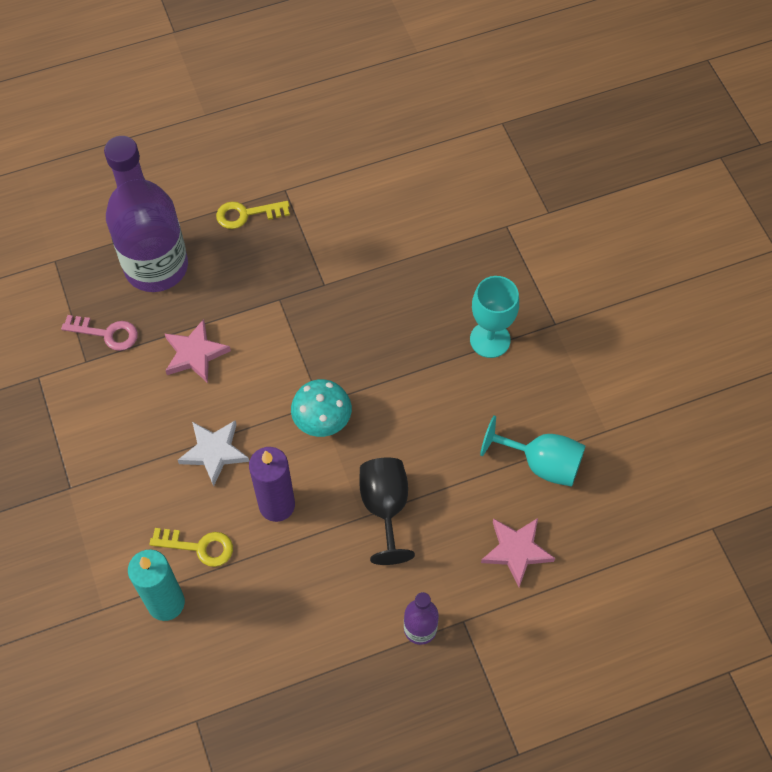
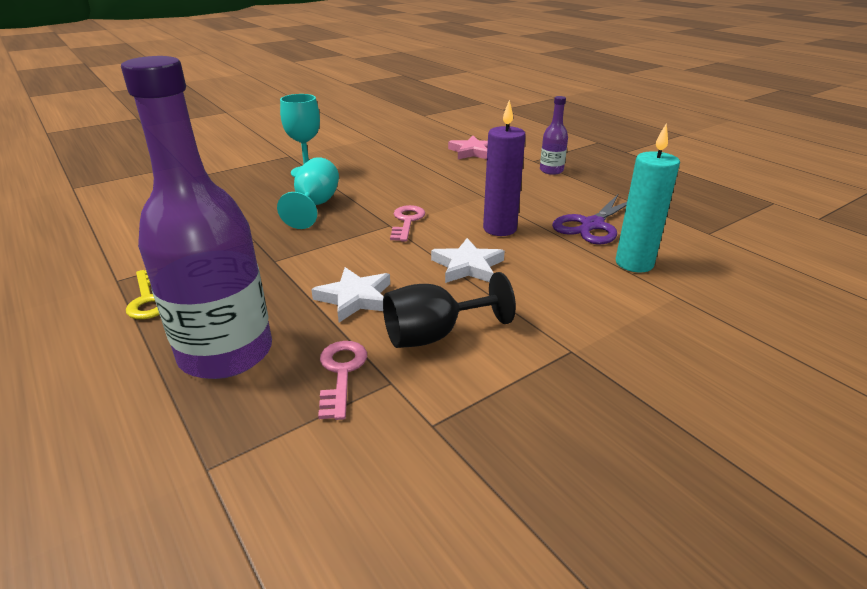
camera: 105 degrees left, 30 degrees down
yellow key [149,528,233,567] -> none
pink star [165,319,231,383] -> white star [311,267,390,322]
turquoise mushroom [291,379,352,437] -> pink key [390,205,425,242]
black goblet [359,457,415,565] -> black goblet moved to [383,272,516,348]
turquoise goblet [480,415,585,487] -> turquoise goblet moved to [277,157,339,229]
none -> purple scissors [552,193,627,244]

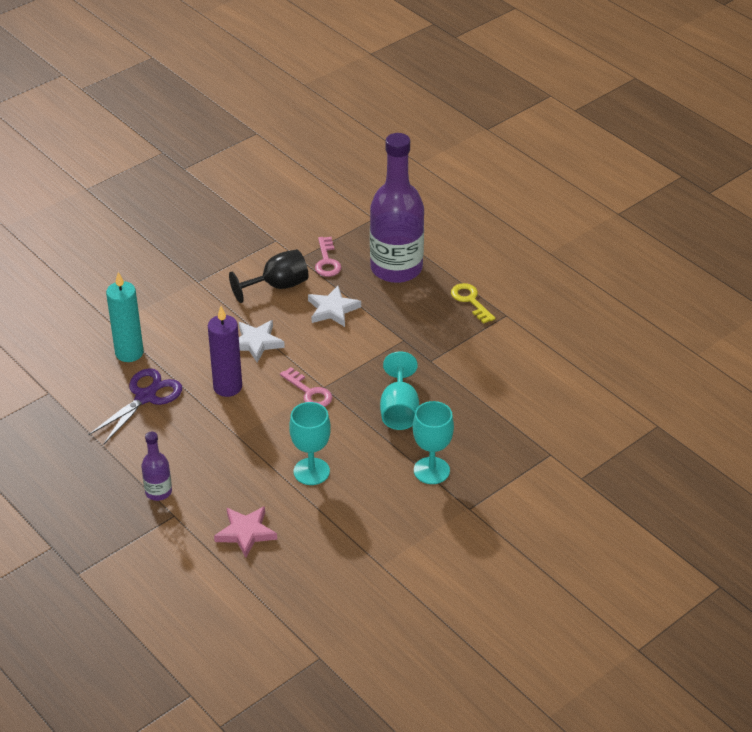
camera: 175 degrees right, 10 degrees up
pink key [390,205,425,242] -> pink key turned 45 degrees counterclockwise [280,367,332,407]
none -> turquoise goblet [289,402,331,485]

